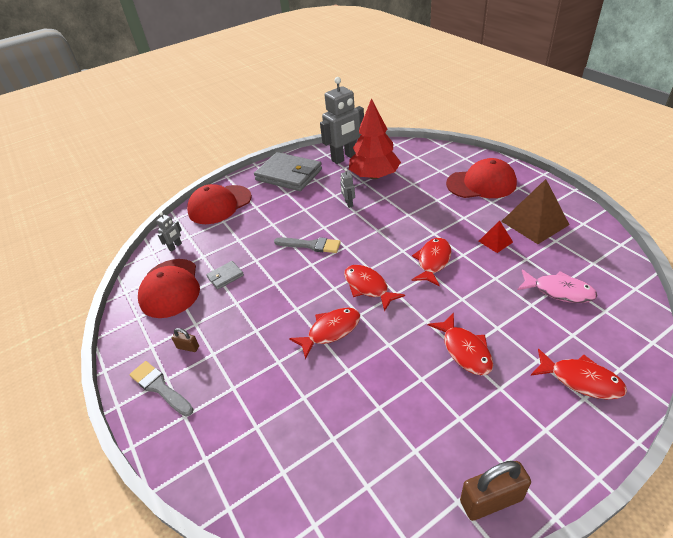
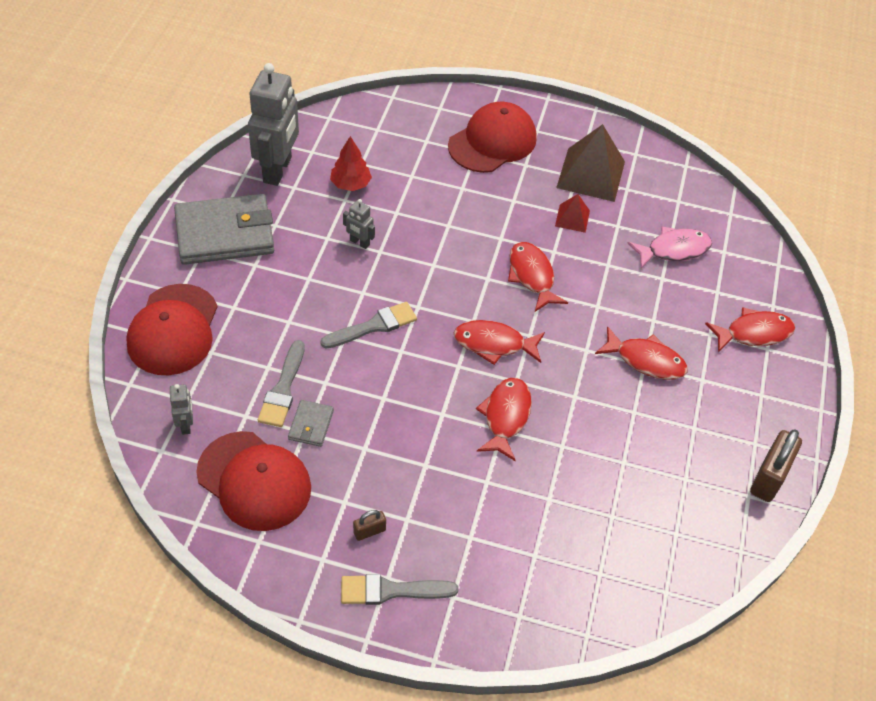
camera: 50 degrees left, 10 degrees up
red tree [349,98,401,179] -> red tree [330,136,372,191], size x0.52
none -> grey brush [258,340,305,427]

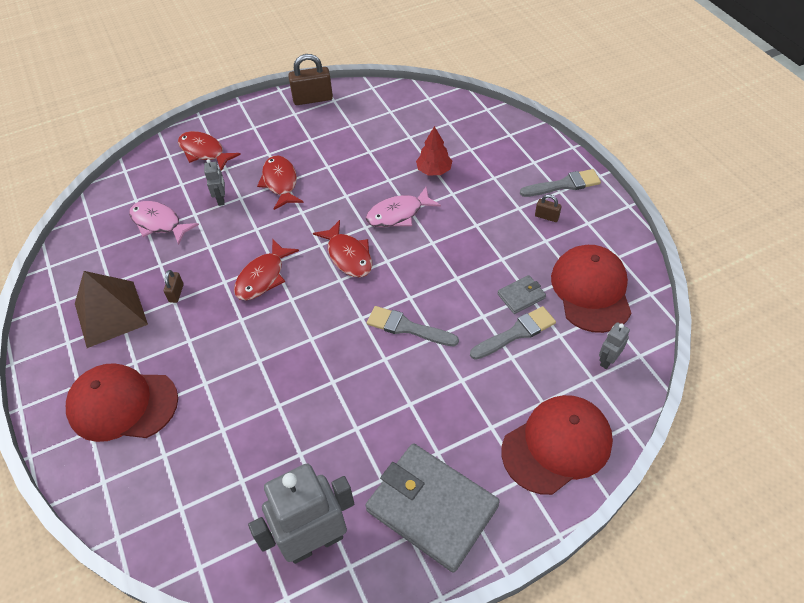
camera: 125 degrees left, 0 degrees up
red tree [330,136,372,191] -> red tree moved to [416,126,452,175]
grey brush [341,574,458,605] -> grey brush turned 60 degrees counterclockwise [520,169,601,197]
grey robot [343,199,375,249] -> grey robot moved to [204,159,225,206]
red fish [476,378,532,461] -> pink fish [366,187,441,227]
red pyramid [555,194,590,233] -> brown padlock [164,270,184,303]

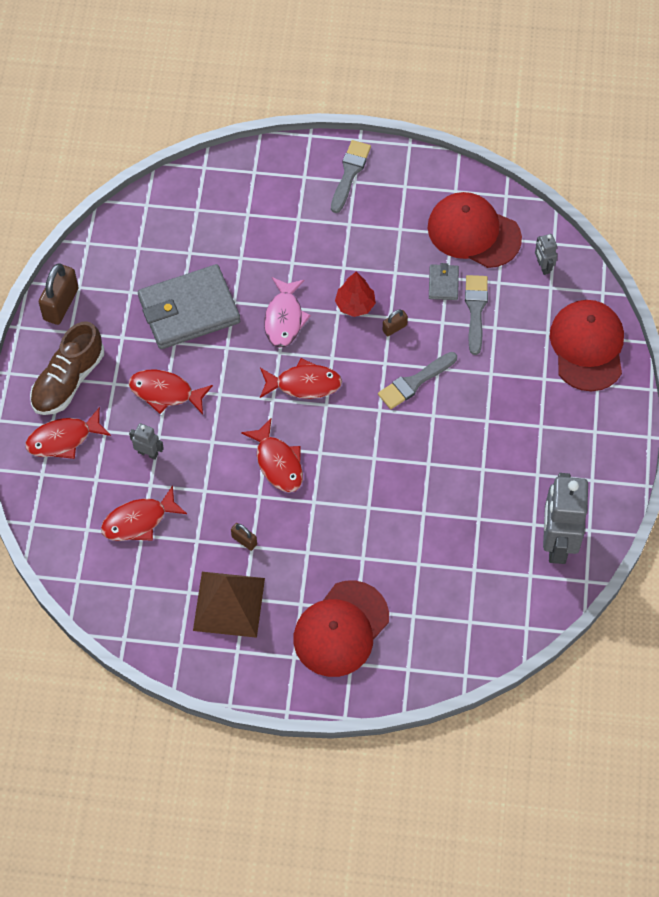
camera: 60 degrees left, 10 degrees up
pink fish [129,201,199,245] -> red fish [101,485,187,541]
grey wallet [365,443,500,573] -> grey wallet moved to [138,264,240,349]
red tree [416,126,452,175] -> red tree moved to [335,272,376,317]
brown padlock [535,194,562,222] -> brown padlock moved to [382,309,408,336]
none -> brown shoe [30,321,104,415]

